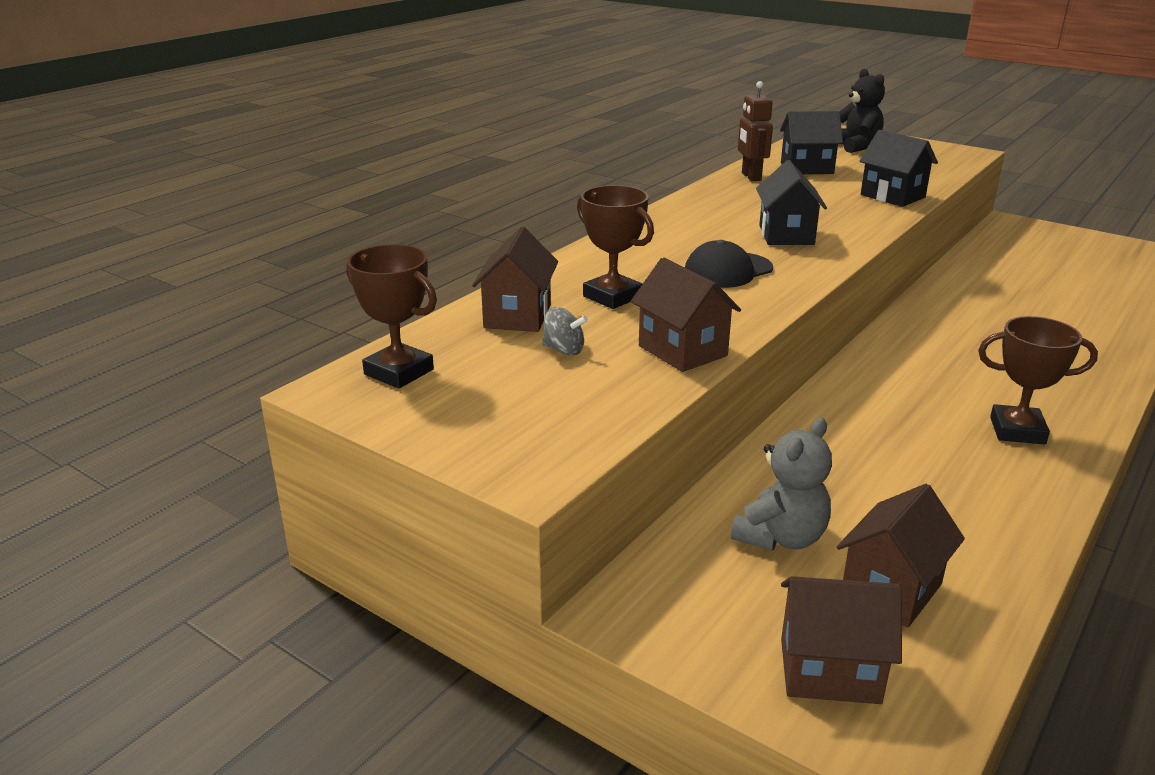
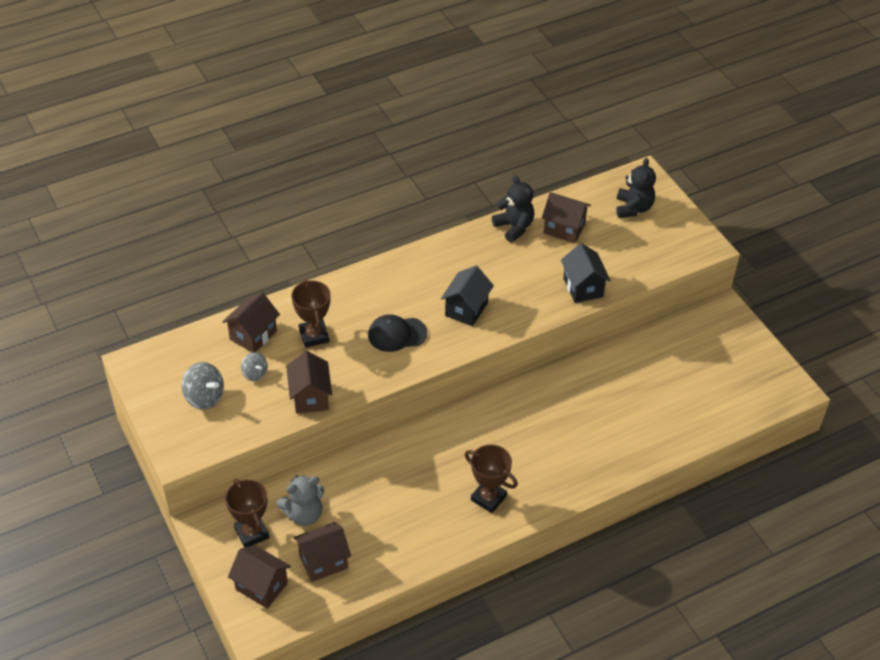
camera: 25 degrees right, 20 degrees up
brown trophy [346,244,437,389] -> brown trophy moved to [225,478,270,548]
brown robot [738,81,773,181] -> black teddy bear [492,175,534,243]
black house [780,111,843,174] -> brown house [542,192,591,243]
none -> grey spinning top [182,362,224,410]

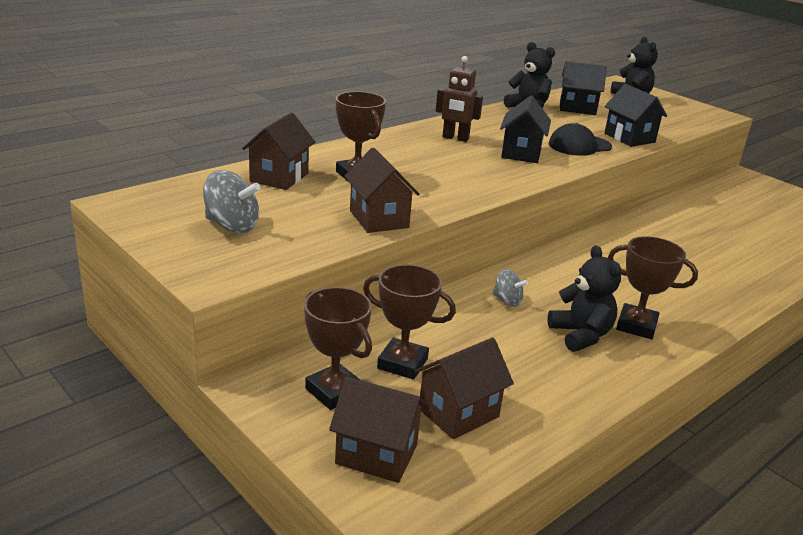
camera: 15 degrees left, 20 degrees down
grey spinning top [241,352,268,381] -> grey spinning top moved to [492,269,528,307]
grey teddy bear [276,475,324,526] -> brown trophy [363,264,456,380]
black cap [368,314,427,352] -> black cap moved to [548,123,612,156]
brown house [542,192,591,243] -> black house [560,61,607,115]
none -> brown robot [436,56,483,142]
none -> black teddy bear [547,245,621,352]

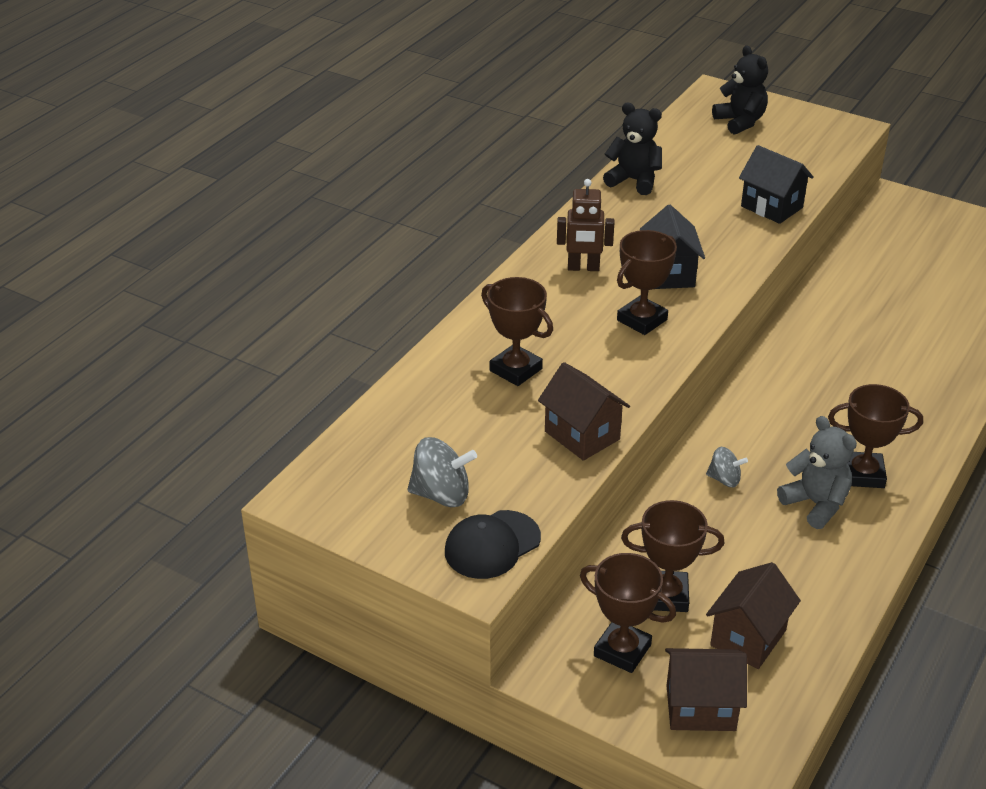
camera: 15 degrees left, 10 degrees up
brown house [242,113,315,190] -> none
black teddy bear [547,245,621,352] -> grey teddy bear [777,416,857,529]
black cap [548,123,612,156] -> black cap moved to [445,510,541,579]
black house [560,61,607,115] -> none
none -> brown trophy [617,230,677,335]

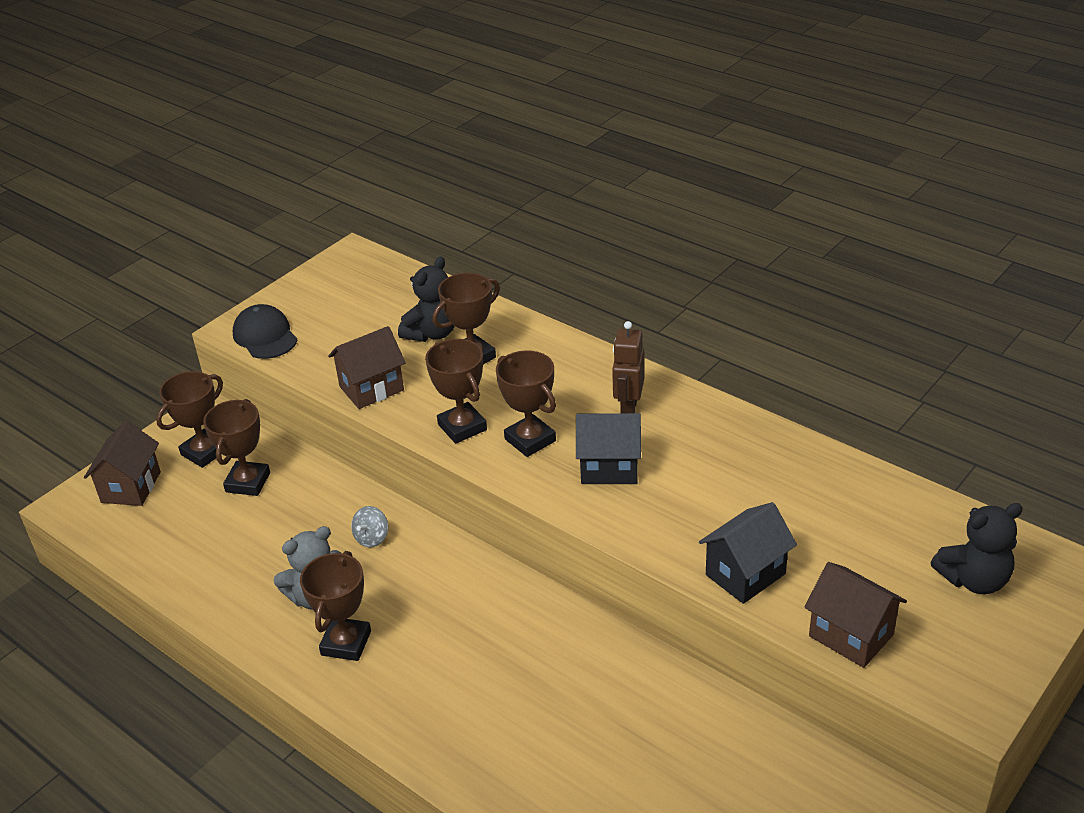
camera: 100 degrees right, 0 degrees up
grey spinning top [407,437,477,507] -> none
black teddy bear [603,103,662,195] -> black teddy bear moved to [398,257,455,342]
brown house [706,562,801,669] -> brown house moved to [804,562,907,668]
none -> brown trophy [425,339,487,444]

